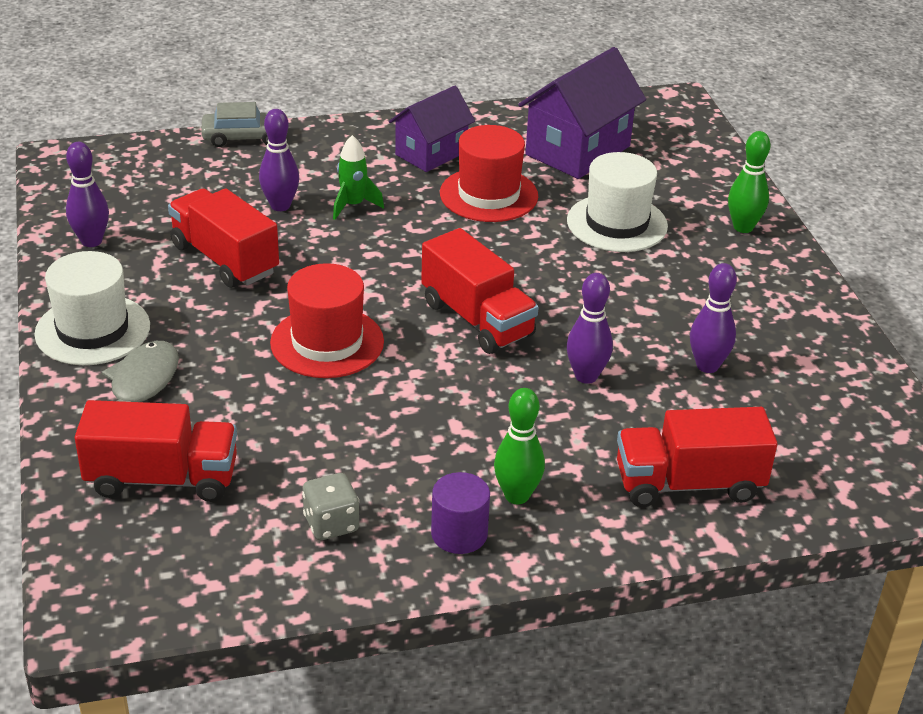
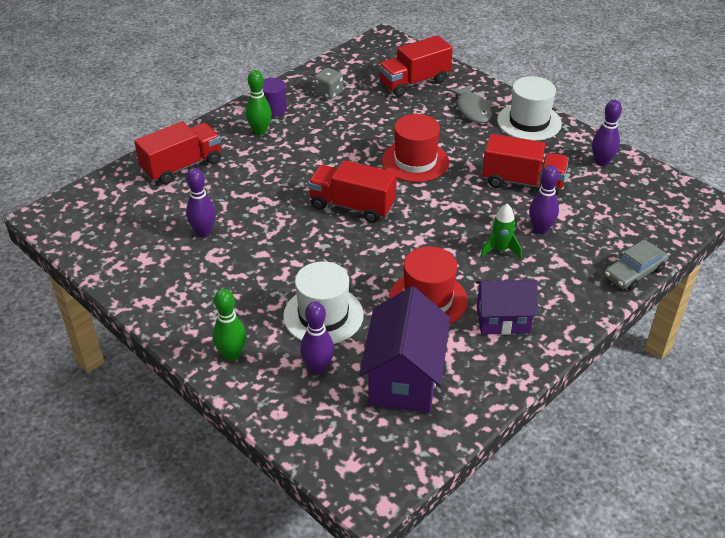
camera: 150 degrees right, 5 degrees up
purple house [389,86,475,172] -> purple house turned 75 degrees clockwise [476,280,538,335]
purple bowling pin [566,273,613,384] -> purple bowling pin moved to [300,301,334,374]

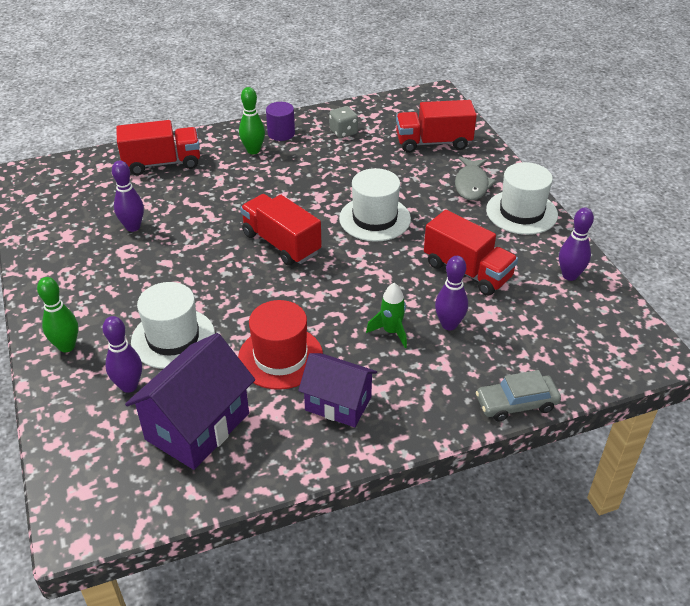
camera: 25 degrees right, 0 degrees up
red hat [382,114,449,182] -> white hat [339,168,411,242]

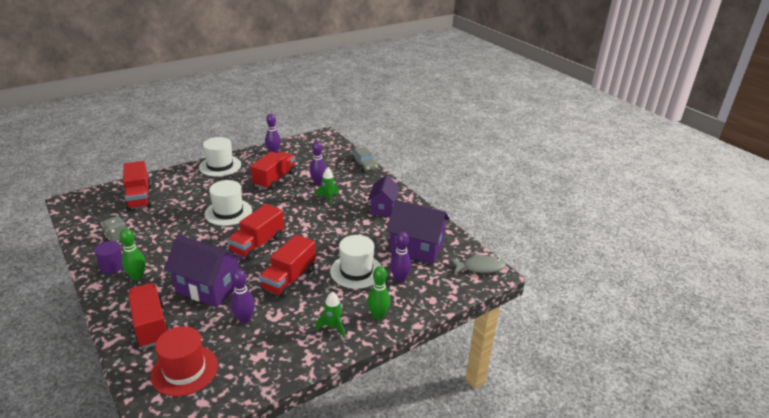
camera: 105 degrees left, 10 degrees down
red hat [238,300,323,390] -> red hat moved to [150,326,218,397]
grey fish [455,157,496,200] -> grey fish moved to [450,253,506,274]
none -> purple house [164,235,243,308]
none -> red truck [259,235,316,298]
none -> green rocket [315,292,345,338]

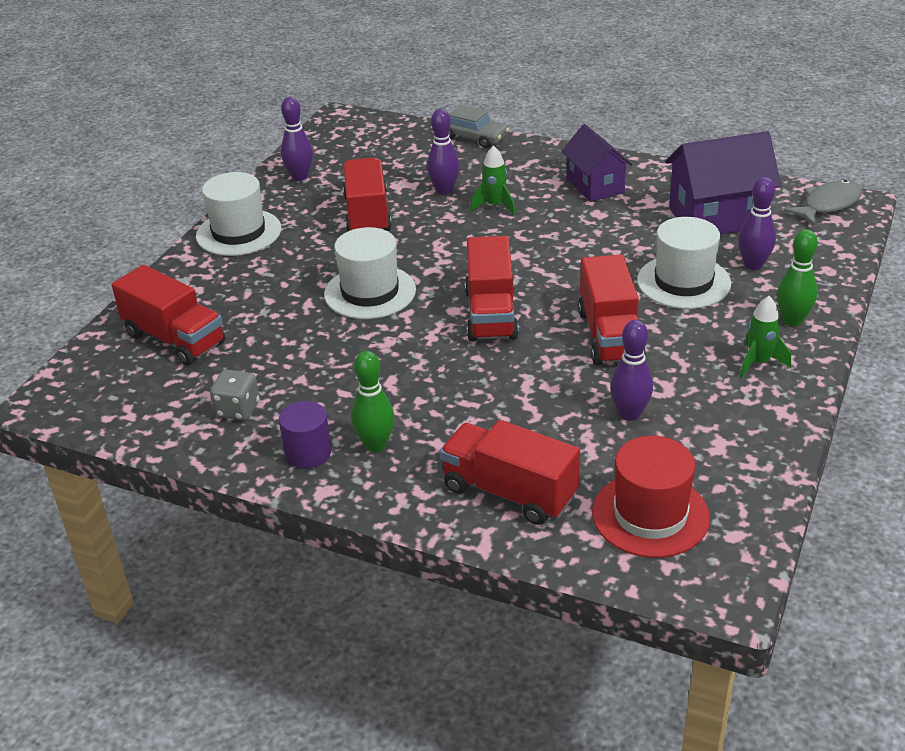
camera: 30 degrees left, 5 degrees up
purple house [164,235,243,308] -> none

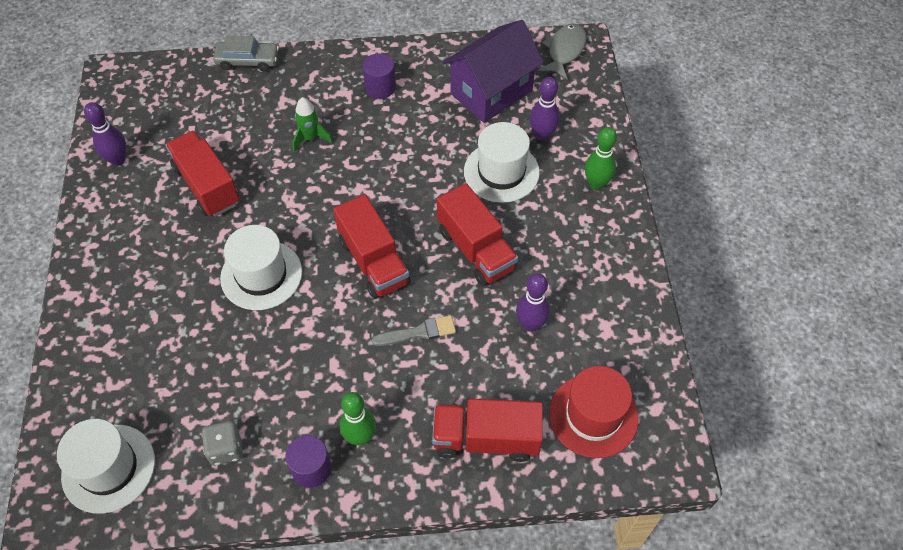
camera: 30 degrees left, 20 degrees up
red truck [112,265,225,366] -> none
white hat [196,172,281,256] -> white hat moved to [57,419,155,514]
purple bowling pin [427,109,460,195] -> none
purple house [561,124,632,202] -> purple cylinder [363,53,396,99]
green rocket [740,296,791,378] -> none
none -> grey brush [372,315,456,346]

